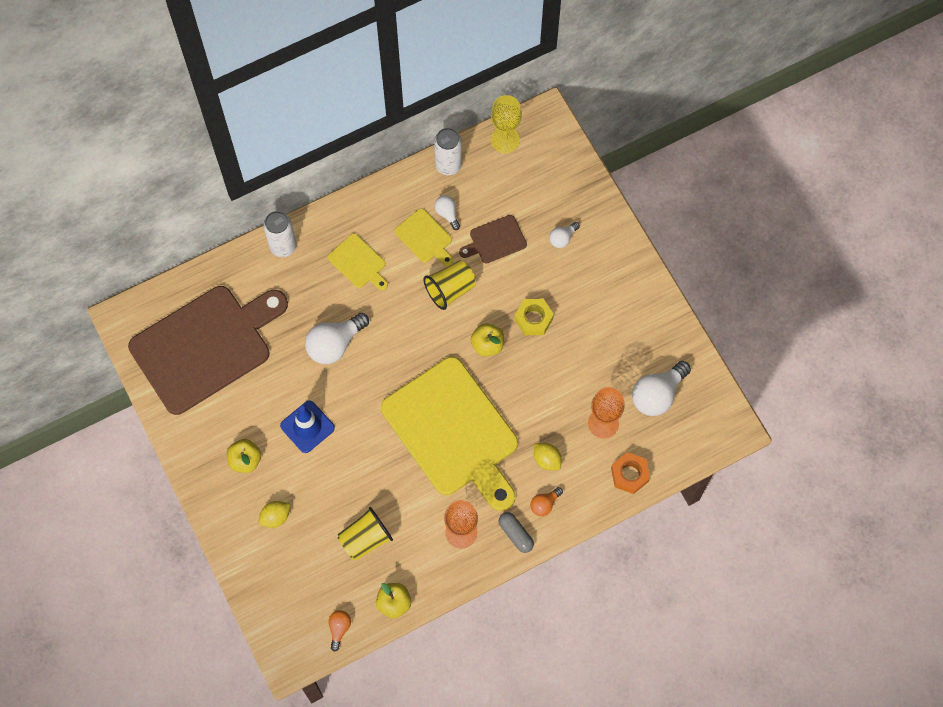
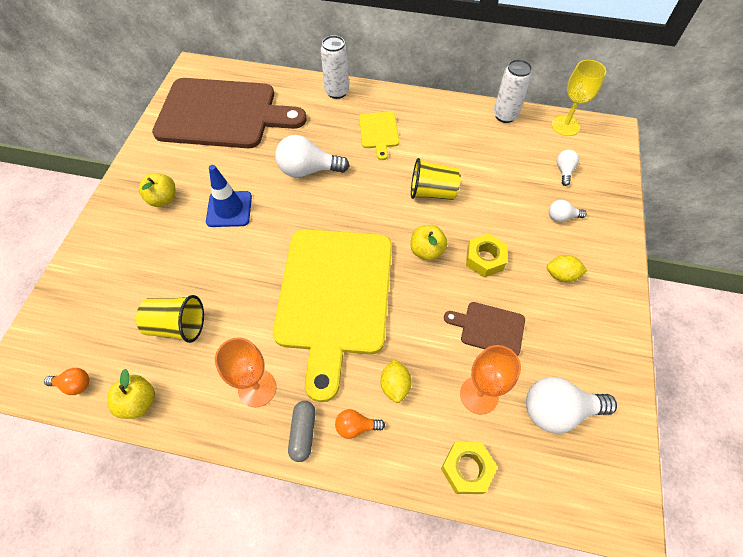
camera: 40 degrees right, 10 degrees down
yellow lemon [259,501,291,528] -> yellow lemon moved to [547,255,587,282]
orange light bulb [328,610,351,652] -> orange light bulb turned 45 degrees clockwise [44,368,89,395]
yellow cutting board [395,208,453,266] -> none
white light bulb [434,195,460,230] -> white light bulb moved to [557,150,579,186]
brown cutting board [459,215,527,264] -> brown cutting board moved to [444,302,525,356]
orange nut [611,452,650,494] -> yellow nut [441,442,497,494]

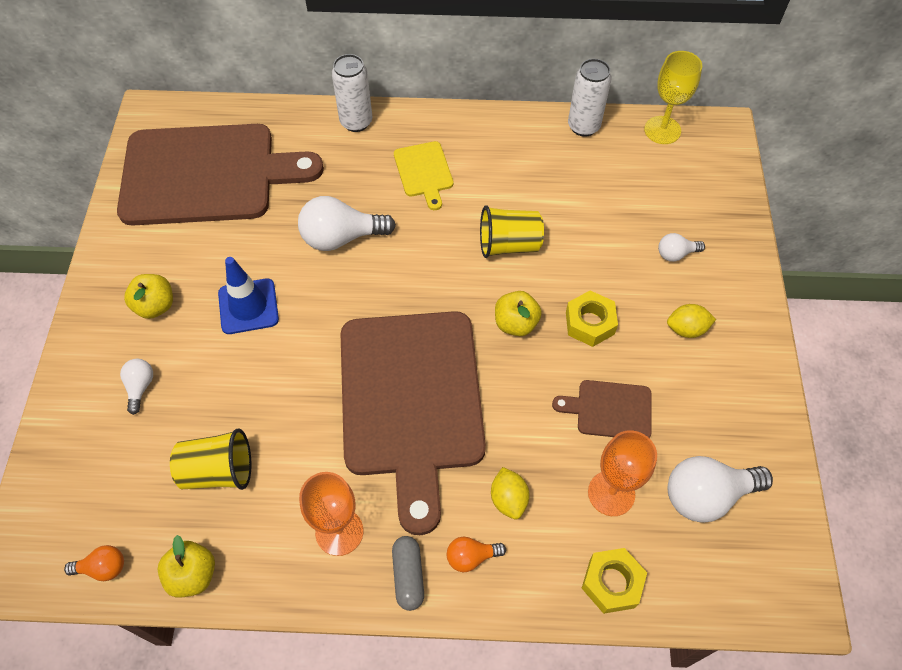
camera: 10 degrees left, 0 degrees up
yellow cutting board [273,229,392,402] -> brown cutting board [341,311,486,535]
white light bulb [557,150,579,186] -> white light bulb moved to [120,359,153,415]

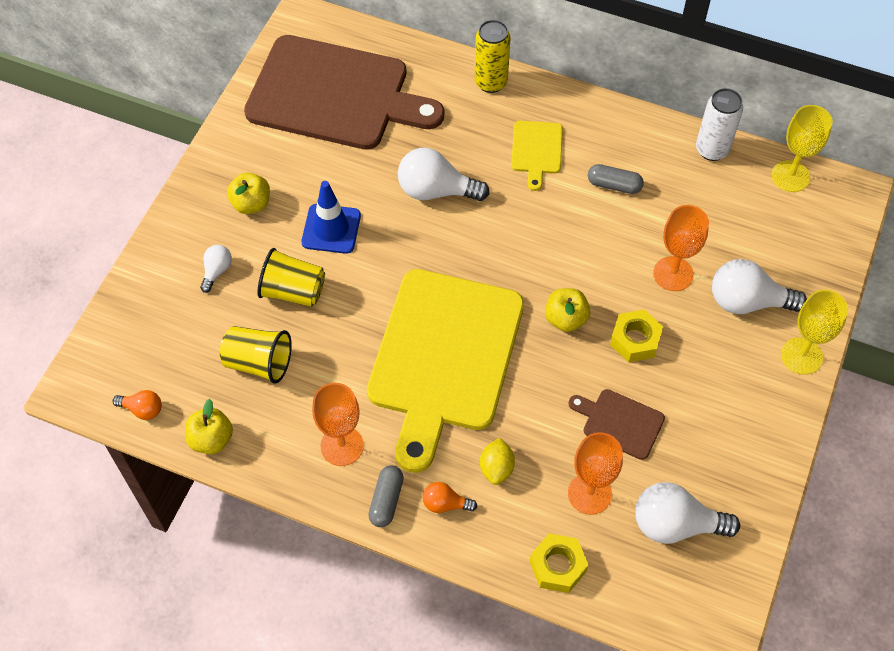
camera: 20 degrees right, 0 degrees up
white can [332,54,372,132] -> yellow can [474,20,511,93]
brown cutting board [341,311,486,535] -> yellow cutting board [367,269,524,473]
yellow cup [480,205,544,258] -> yellow cup moved to [257,248,325,307]
white light bulb [658,233,705,262] -> white light bulb [712,259,807,314], size x1.92
yellow lemon [667,304,716,338] -> none
none -> grey capsule [588,164,644,194]
none -> orange goblet [653,205,709,291]
none -> yellow goblet [781,289,848,375]

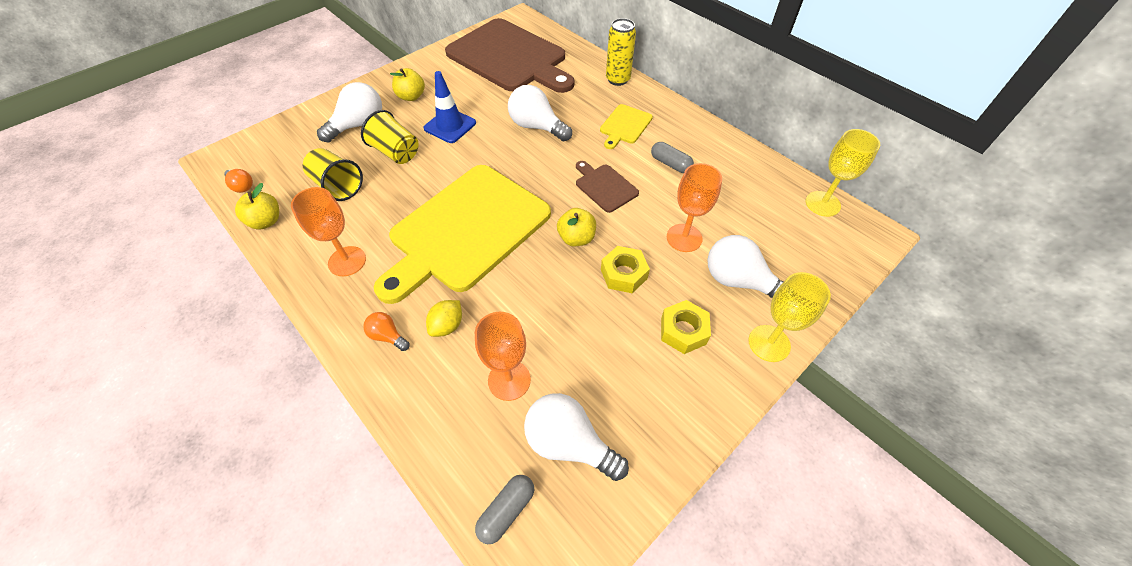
camera: 25 degrees right, 5 degrees down
white light bulb [200,245,232,293] -> white light bulb [317,82,382,143], size x1.92
grey capsule [368,466,404,527] -> grey capsule moved to [475,475,534,544]
yellow nut [530,533,589,593] -> yellow nut moved to [661,300,711,354]
brown cutting board [568,389,665,460] -> brown cutting board moved to [576,161,639,213]
white can [696,88,743,161] -> none

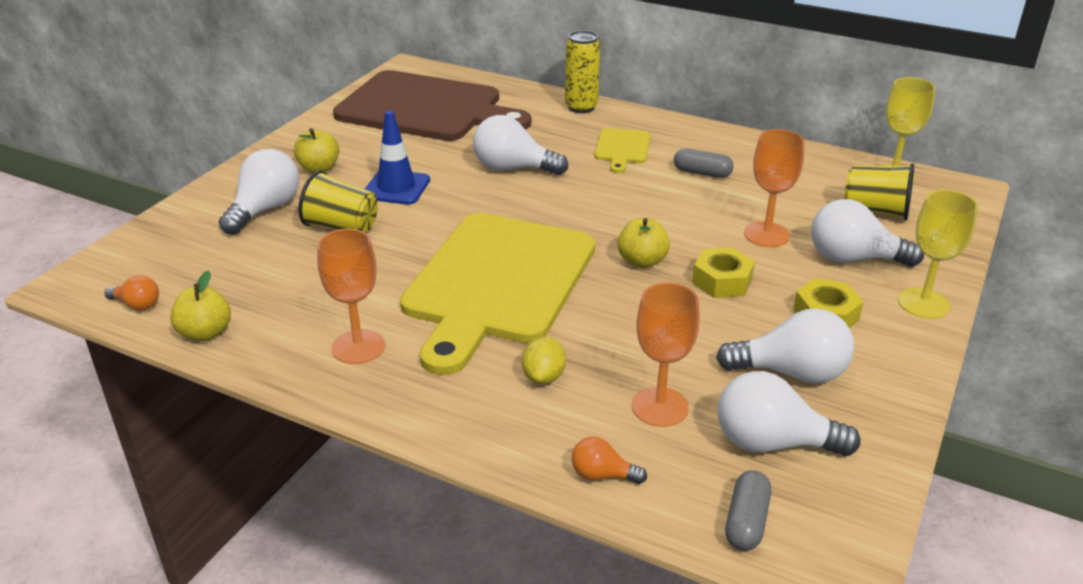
camera: 20 degrees left, 20 degrees down
yellow cup [303,148,363,201] -> yellow cup moved to [845,163,915,220]
orange light bulb [363,312,410,351] -> orange light bulb moved to [572,437,647,484]
brown cutting board [576,161,639,213] -> none
none -> white light bulb [716,308,854,384]

